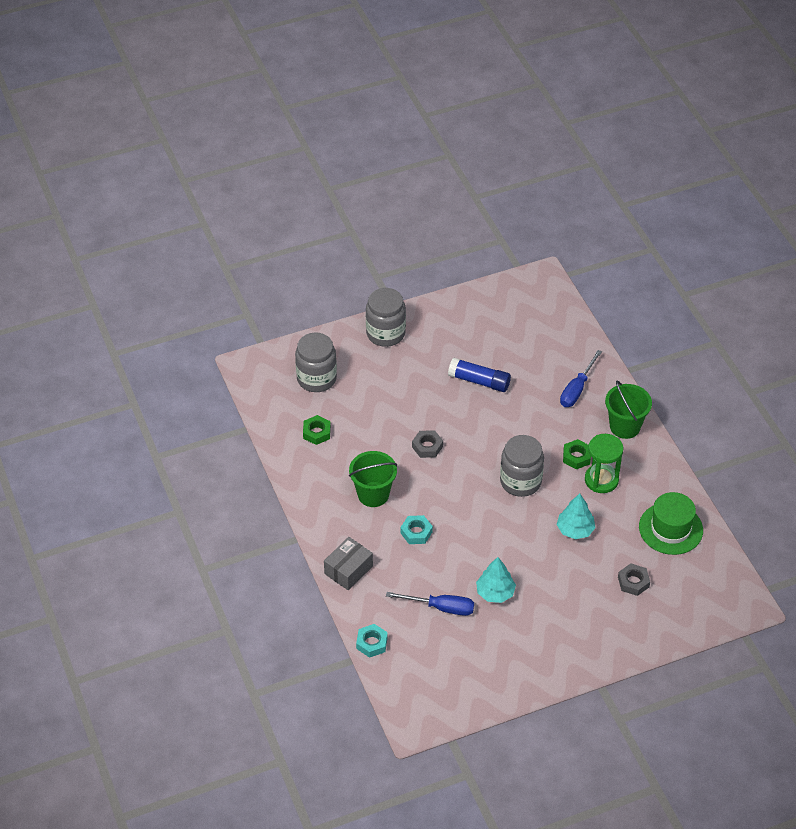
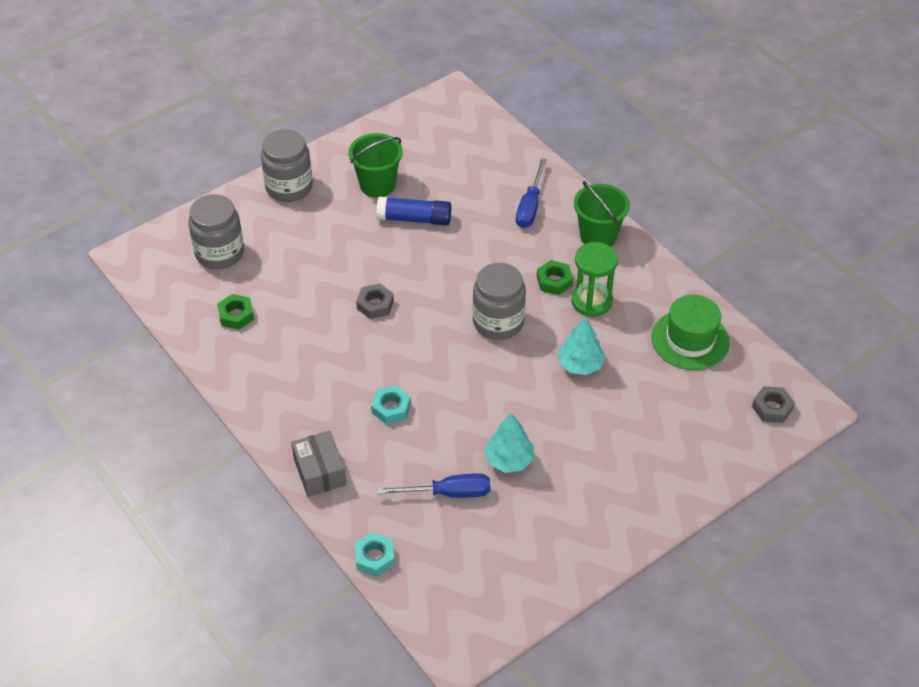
camera: 15 degrees left, 0 degrees up
grey box [324,537,373,590] -> grey box turned 45 degrees counterclockwise [291,431,347,497]
green bucket [349,451,397,507] -> green bucket moved to [349,133,403,198]
grey nut [618,563,650,596] -> grey nut moved to [752,386,795,423]

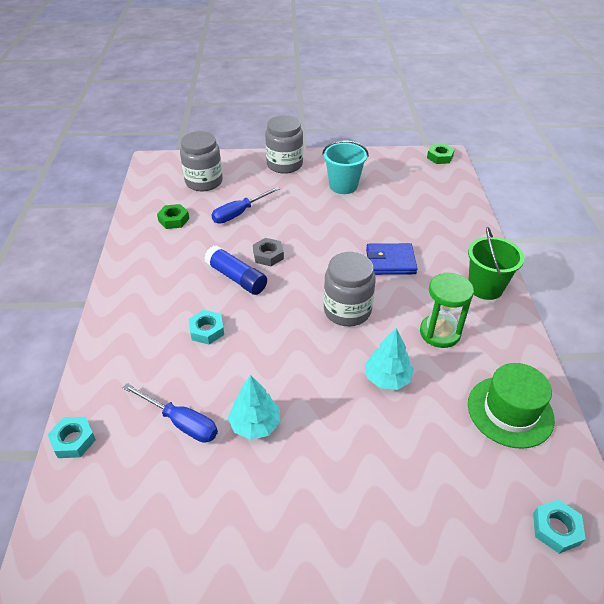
camera: 35 degrees right, 5 degrees down
grey box [291,431,347,497] -> none
green bucket [349,133,403,198] -> turquoise bucket [322,141,369,194]
blue glue stick [376,197,451,225] -> blue glue stick moved to [204,245,267,295]
blue screwdriver [516,158,547,228] -> blue screwdriver moved to [212,186,280,223]
green nut [537,260,573,295] -> green nut moved to [427,144,455,164]
grey nut [752,386,795,423] -> turquoise nut [533,499,585,554]
none -> blue wallet [366,243,417,275]

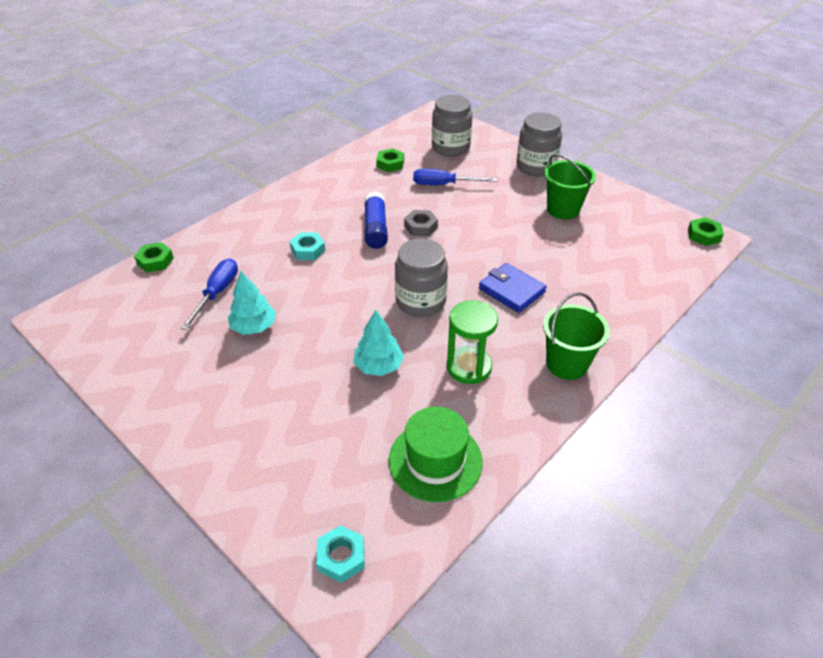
camera: 45 degrees right, 0 degrees up
turquoise nut [48,417,96,458] -> green nut [134,242,174,273]
blue screwdriver [123,383,218,443] -> blue screwdriver turned 150 degrees counterclockwise [180,259,238,330]
turquoise bucket [322,141,369,194] -> green bucket [544,154,596,219]

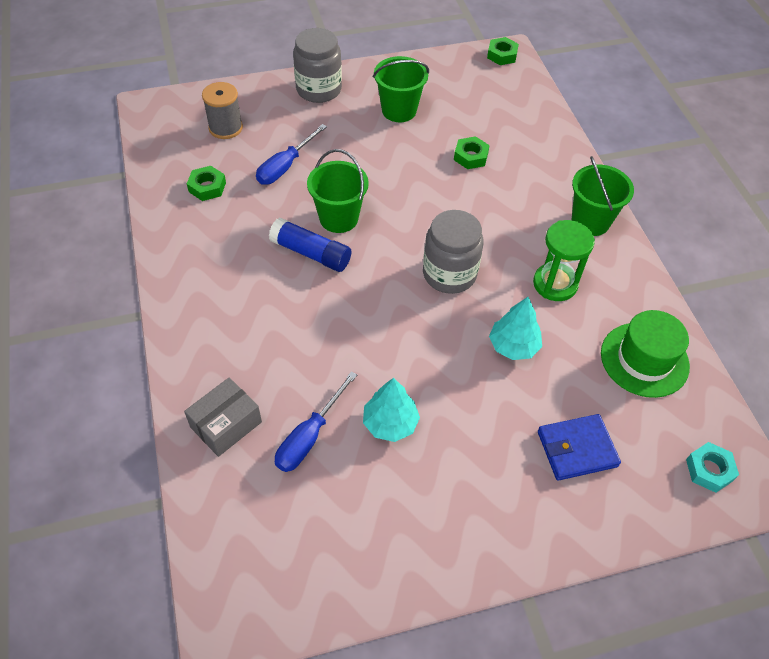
camera: 60 degrees left, 10 degrees up
green nut [134,242,174,273] -> green nut moved to [454,136,490,169]
blue screwdriver [180,259,238,330] -> blue screwdriver turned 105 degrees counterclockwise [275,371,357,472]
turquoise nut [290,232,326,260] -> none
grey nut [404,210,438,236] -> green bucket [307,149,369,233]
grey jar [432,95,473,157] -> grey spool [202,82,243,139]
blue wallet [479,263,546,313] -> blue wallet moved to [538,414,621,481]
none -> grey box [184,377,262,457]

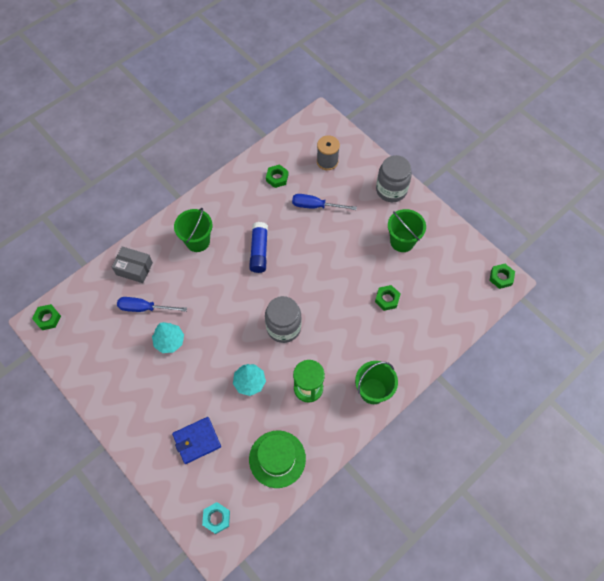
camera: 65 degrees right, 10 degrees up
green bucket [307,149,369,233] -> green bucket moved to [174,208,213,252]
blue wallet [538,414,621,481] -> blue wallet turned 75 degrees counterclockwise [172,417,221,464]
none -> green nut [32,304,61,330]

